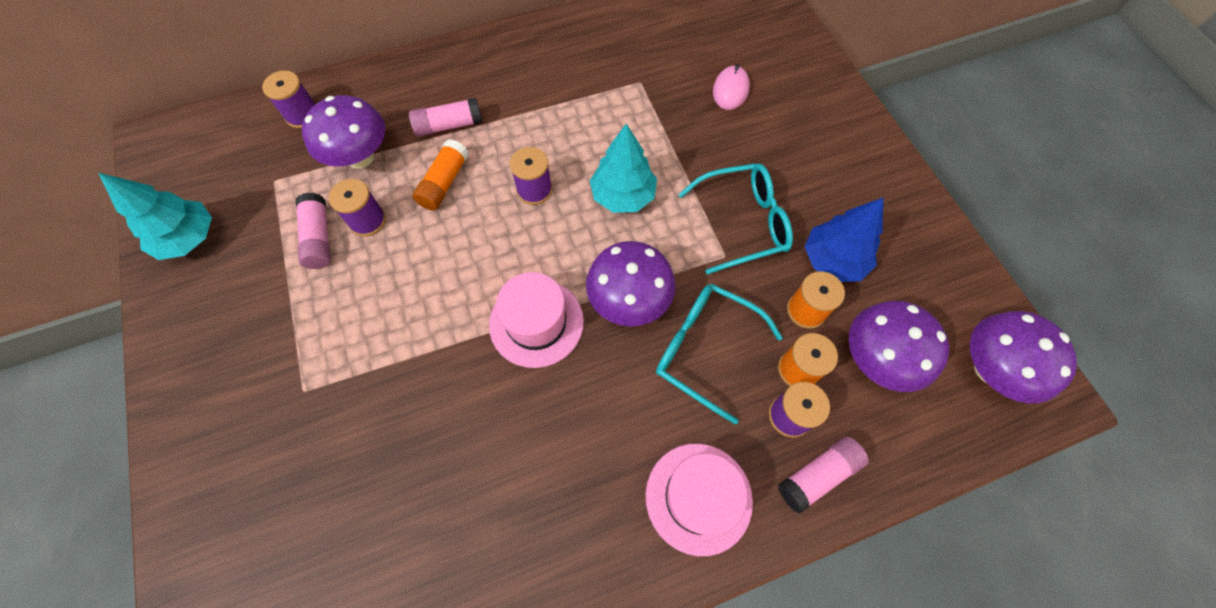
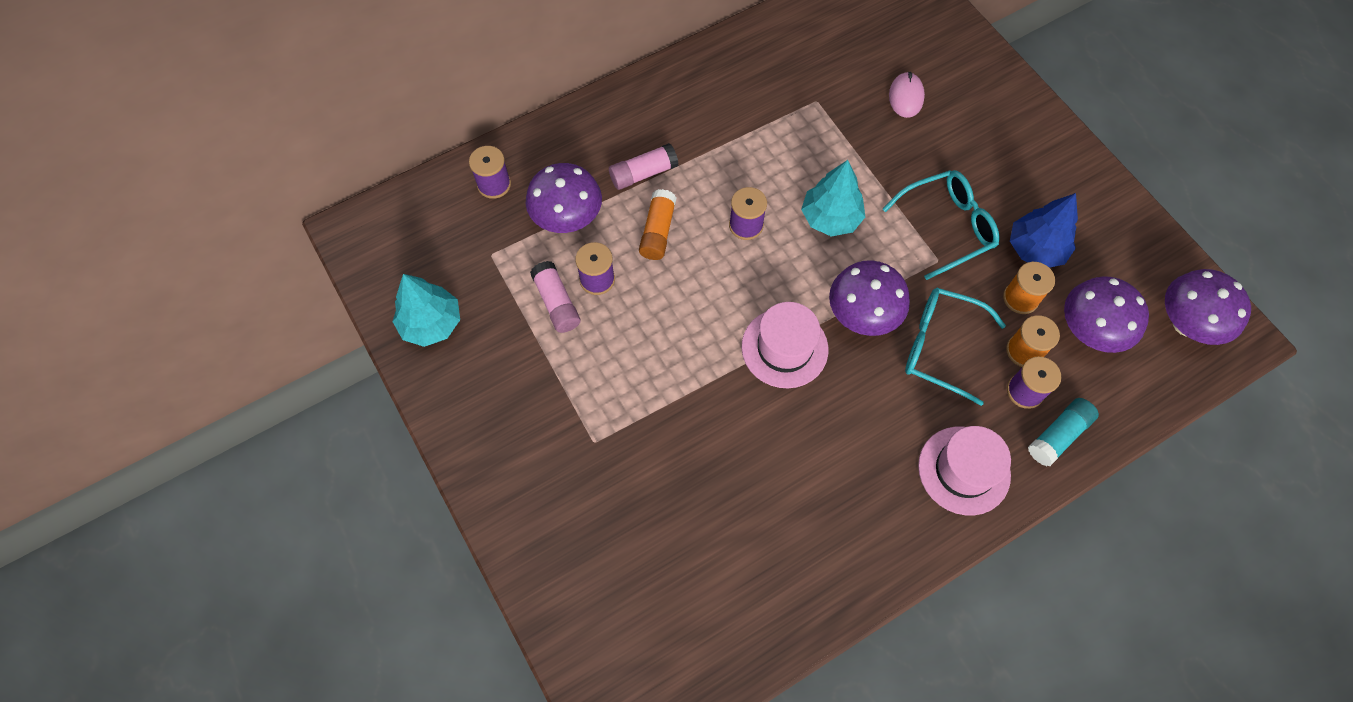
camera: 10 degrees left, 0 degrees up
pink glue stick [778,437,869,514] -> turquoise glue stick [1028,398,1099,466]

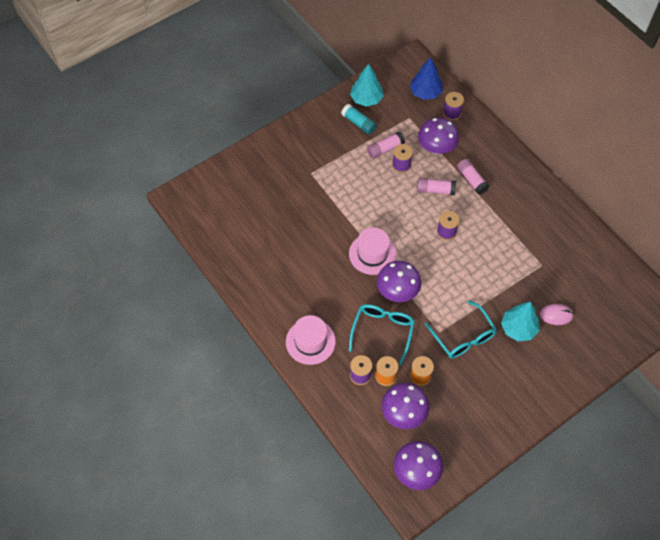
camera: 85 degrees right, 5 degrees down
orange glue stick [639,189,677,260] -> pink glue stick [417,178,456,195]
turquoise tree [801,160,865,236] -> turquoise tree moved to [501,302,540,342]
blue tree [1010,193,1078,268] -> blue tree moved to [410,57,443,100]
turquoise glue stick [1028,398,1099,466] -> turquoise glue stick moved to [341,104,377,135]

